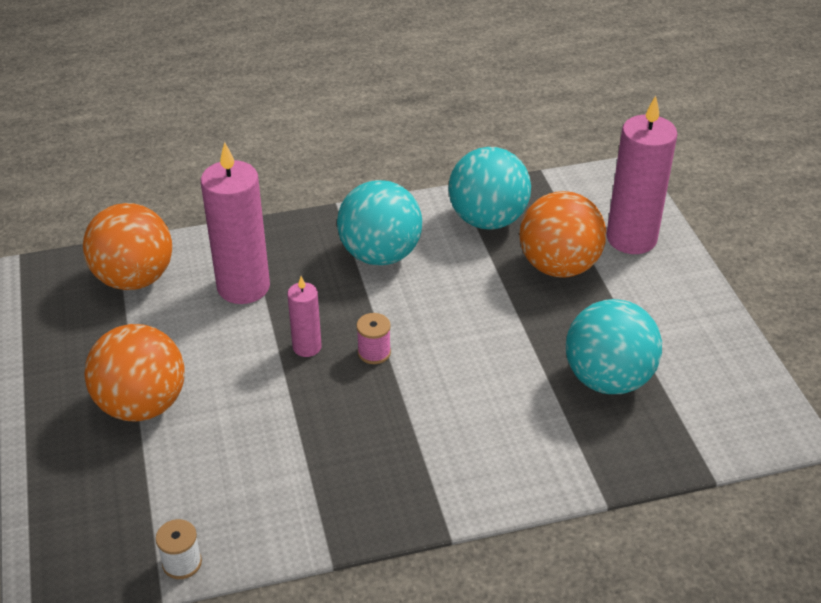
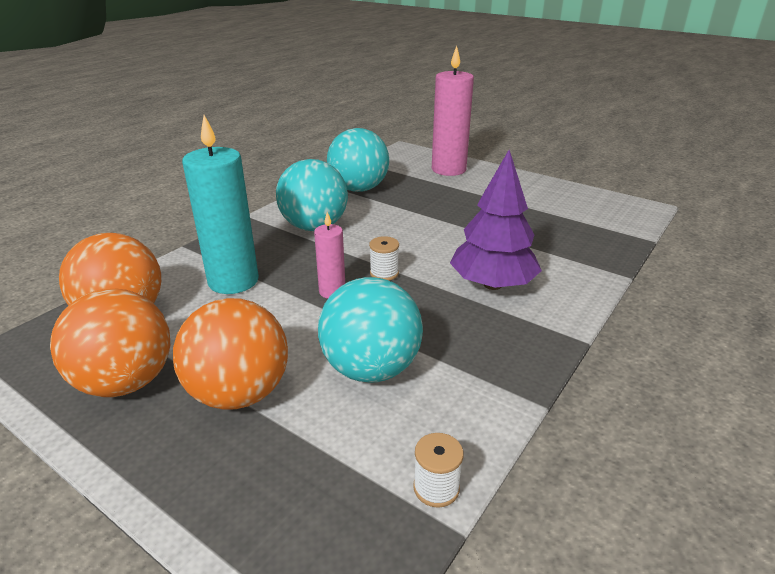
camera: 40 degrees left, 10 degrees down
pink candle [201,142,270,304] -> turquoise candle [182,115,259,294]
pink spool [356,313,391,364] -> white spool [369,236,399,281]
orange ball [519,191,606,278] -> orange ball moved to [50,289,170,397]
turquoise ball [566,299,662,394] -> turquoise ball moved to [318,277,423,383]
none -> purple tree [450,150,542,290]

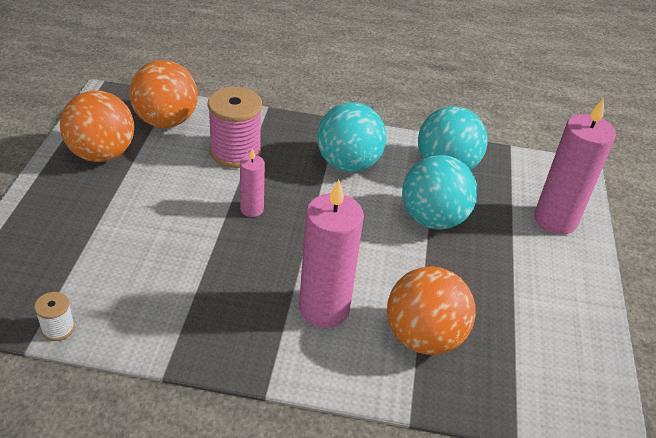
camera: 60 degrees right, 10 degrees up
orange ball [173,298,288,409] -> orange ball moved to [387,266,476,355]
turquoise candle [182,115,259,294] -> pink spool [208,87,262,168]
turquoise ball [318,277,423,383] -> turquoise ball moved to [402,155,478,230]
white spool [369,236,399,281] -> none
purple tree [450,150,542,290] -> pink candle [299,180,364,328]

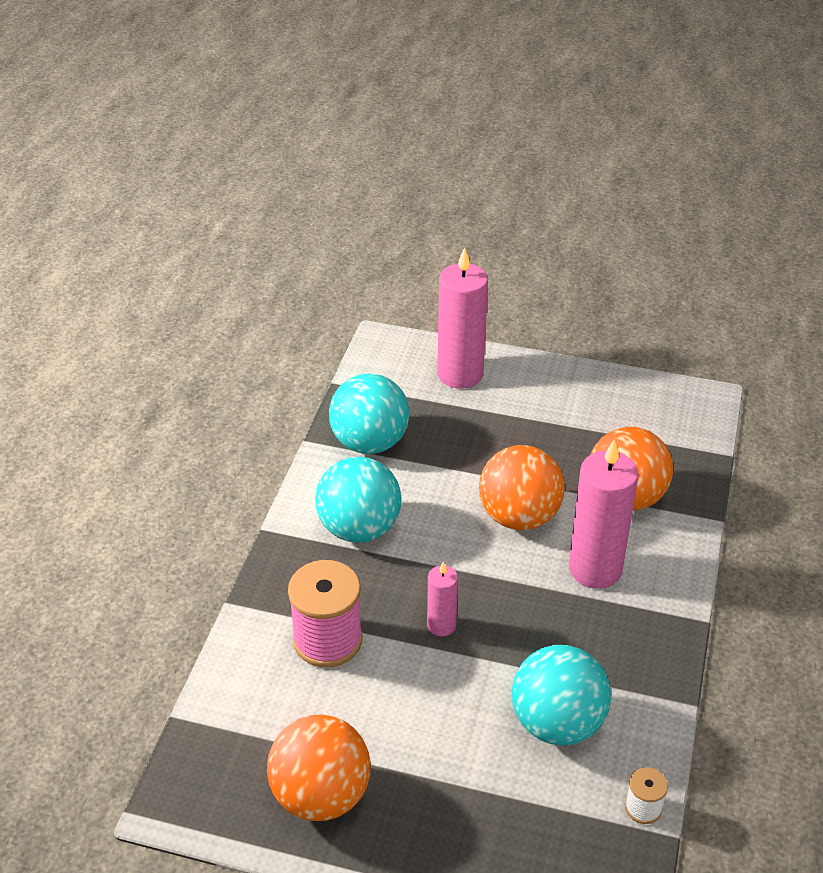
camera: 80 degrees left, 0 degrees up
orange ball [129,60,198,128] -> orange ball moved to [479,445,565,530]
turquoise ball [402,155,478,230] -> turquoise ball moved to [512,645,611,745]

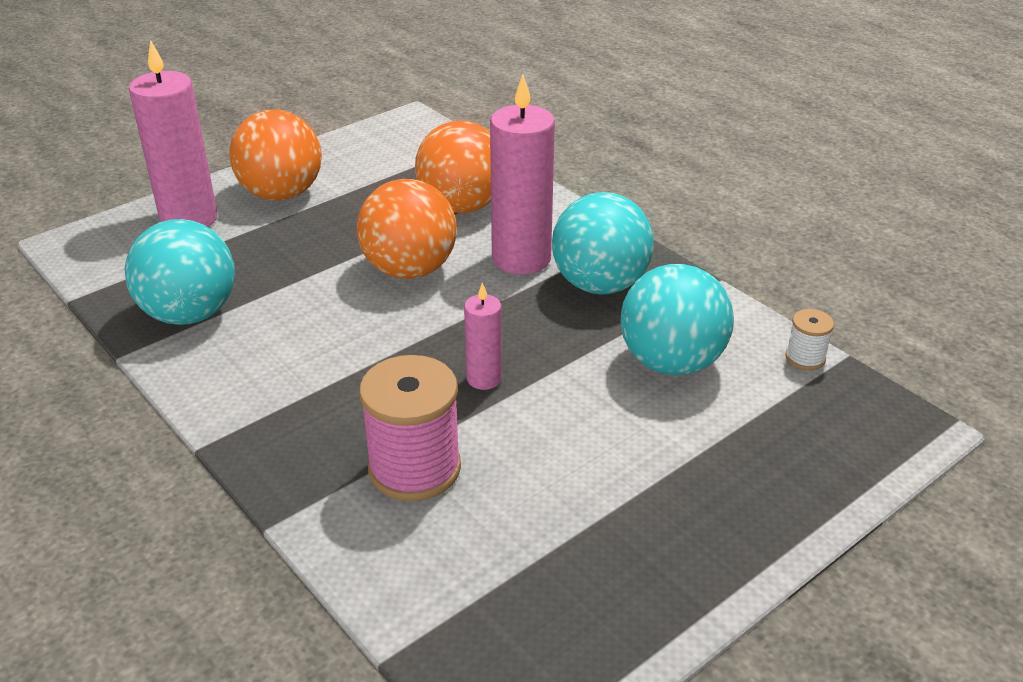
camera: 55 degrees left, 5 degrees down
orange ball [267,714,371,821] -> orange ball moved to [229,109,322,201]
turquoise ball [315,457,402,543] -> turquoise ball moved to [552,192,654,294]

